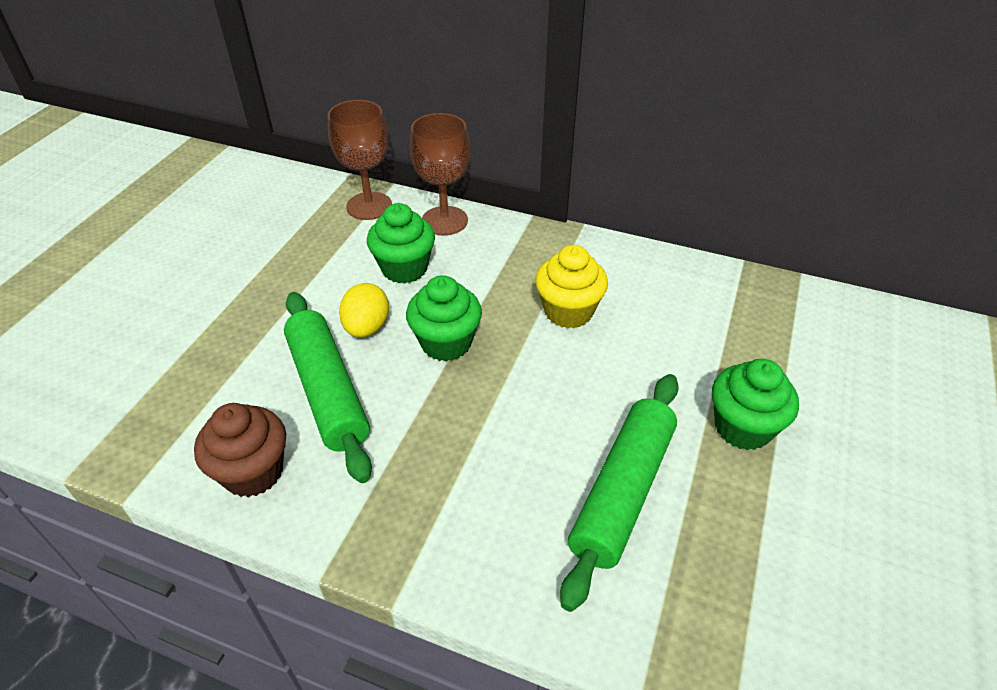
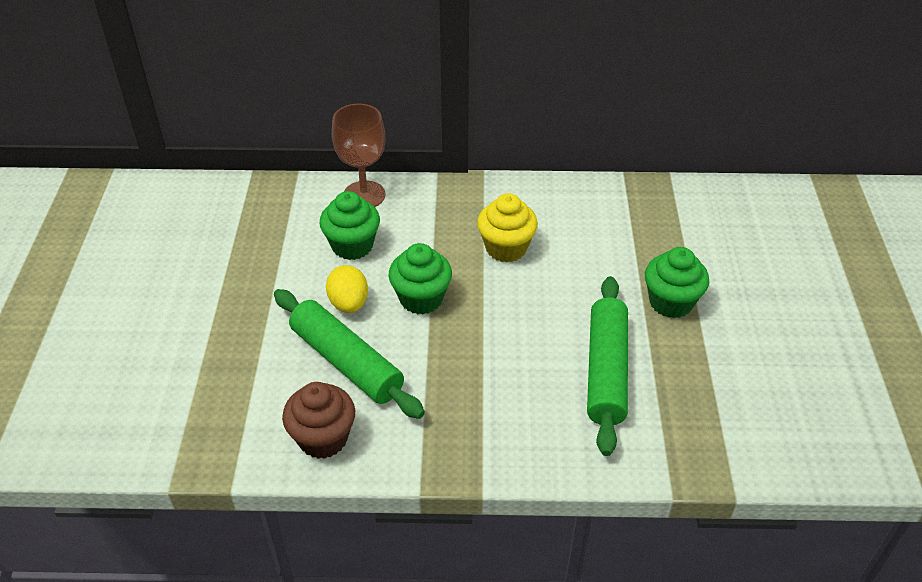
camera: 20 degrees left, 0 degrees up
brown goblet [328,100,392,220] -> none

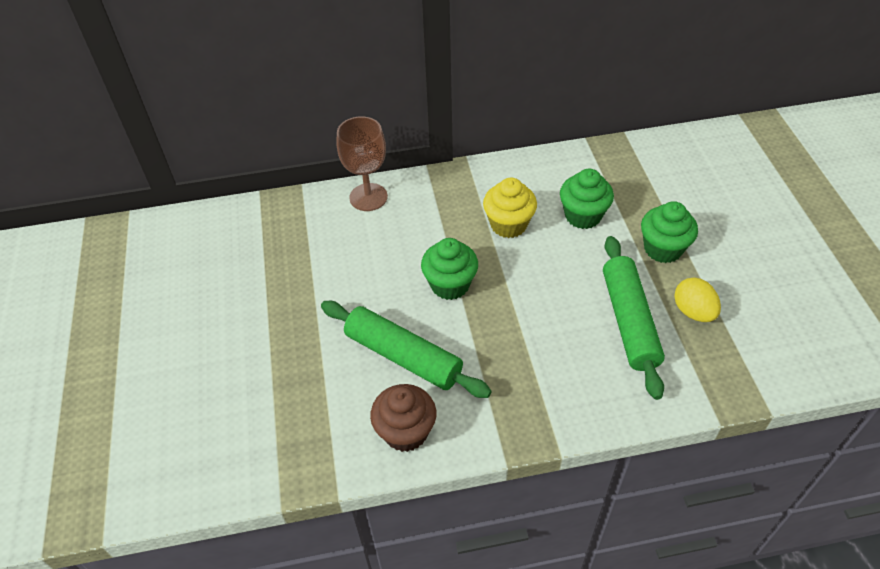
camera: 10 degrees left, 5 degrees up
green cupcake [320,191,380,260] -> green cupcake moved to [560,169,614,229]
yellow egg [326,265,368,313] -> yellow egg moved to [674,278,721,322]

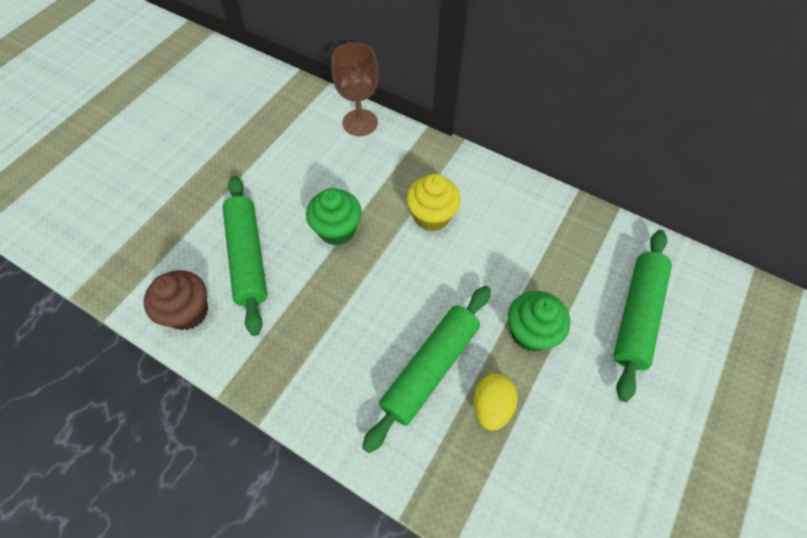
camera: 40 degrees right, 10 degrees up
green cupcake [560,169,614,229] -> none
none -> green rolling pin [614,230,672,402]

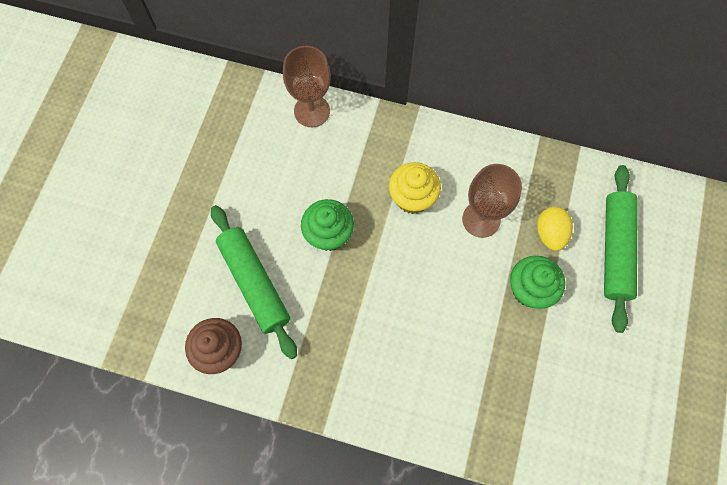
camera: 15 degrees left, 10 degrees up
green rolling pin [362,286,491,453] -> none
yellow egg [474,374,518,431] -> yellow egg moved to [537,207,573,251]
none -> brown goblet [462,164,522,238]

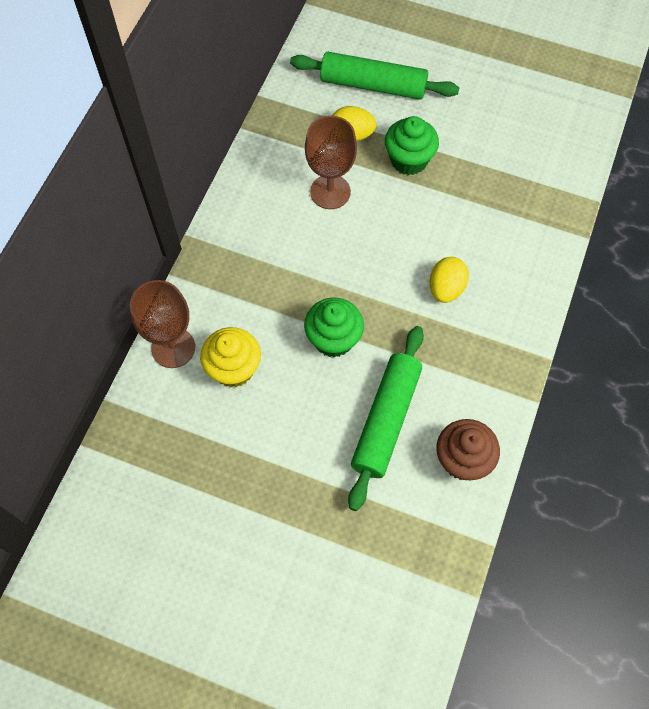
camera: 85 degrees left, 5 degrees down
green rolling pin [211,205,297,359] -> green rolling pin turned 45 degrees counterclockwise [348,326,424,511]
yellow cupcake [389,162,441,214] -> yellow cupcake moved to [200,327,261,387]
none -> yellow egg [430,257,469,303]

